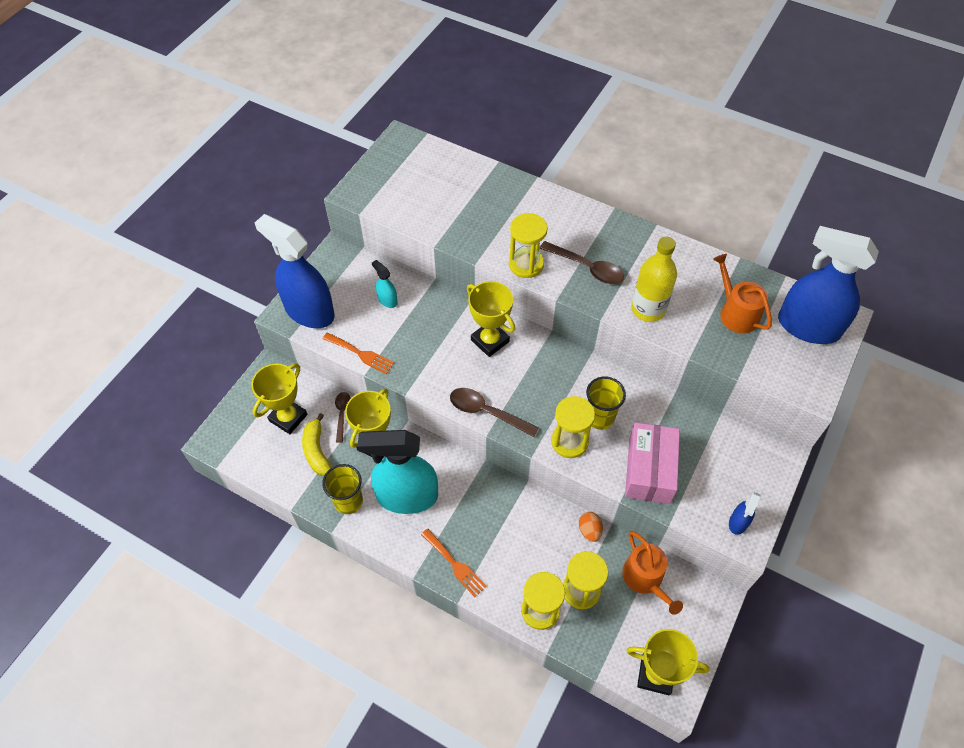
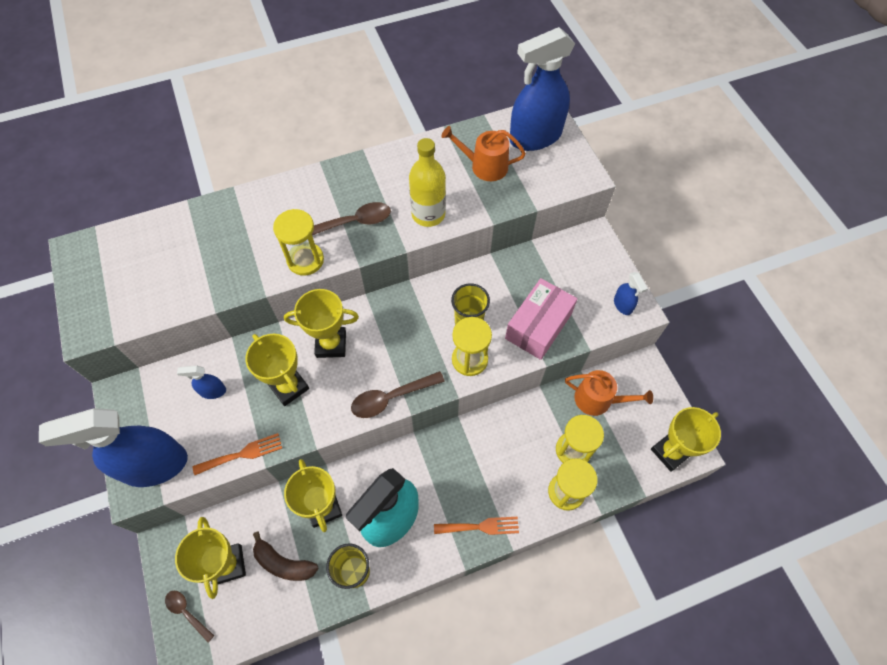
camera: 50 degrees left, 5 degrees up
yellow banana [302,413,332,476] -> brown banana [253,531,319,581]
brown spoon [335,392,351,443] -> brown spoon moved to [165,591,214,642]
turquoise spray bottle [372,260,398,308] -> blue spray bottle [177,366,226,399]
orange egg [579,512,603,542] -> none
pink box [625,422,680,504] -> pink box turned 75 degrees clockwise [505,278,577,360]
none -> yellow trophy [245,334,309,406]

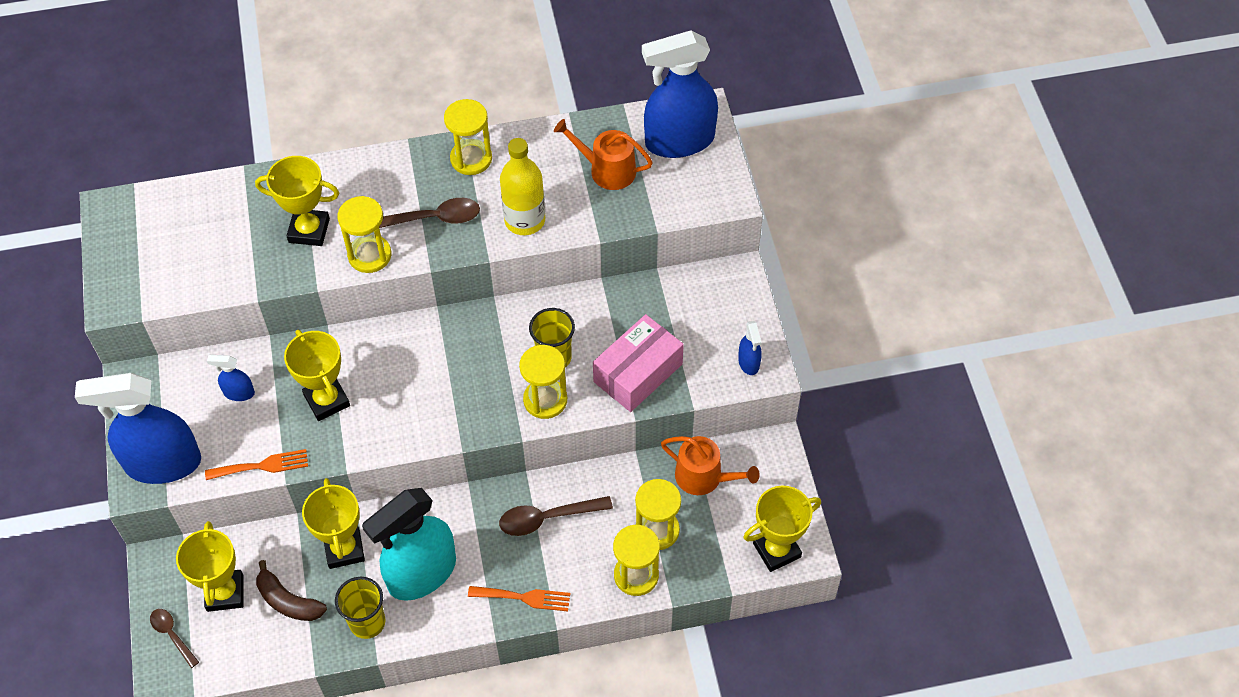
camera: 10 degrees right, 5 degrees down
yellow trophy [284,289,359,358] -> yellow trophy moved to [255,156,339,246]
brown spoon [351,371,445,418] -> brown spoon moved to [499,496,613,536]
none -> yellow hourglass [444,99,492,175]

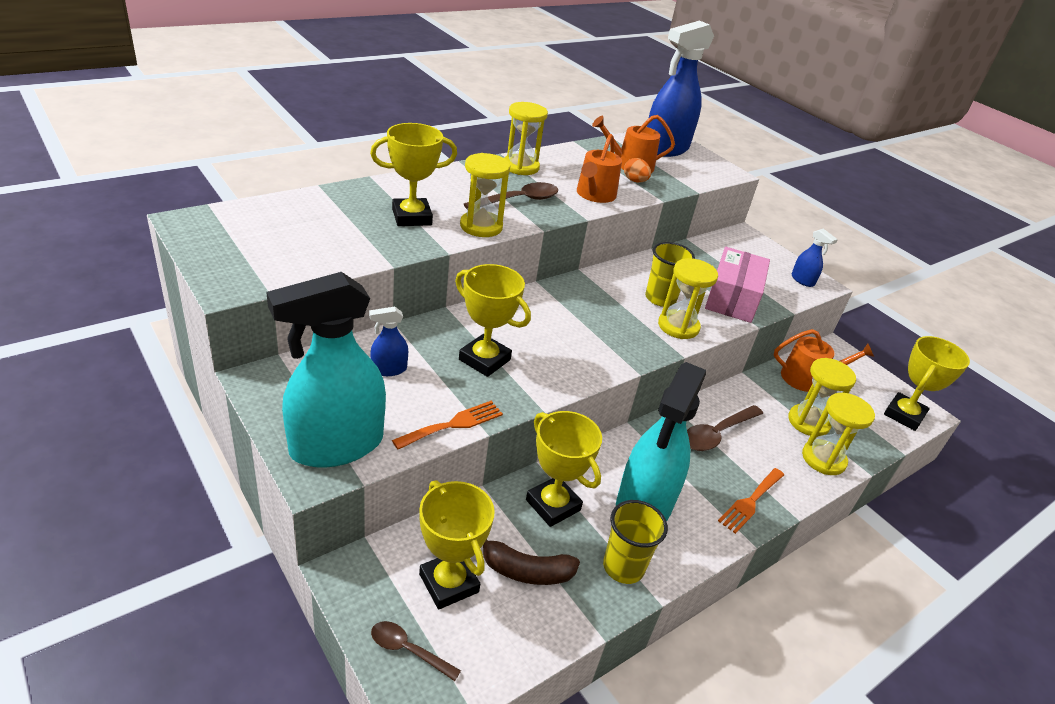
camera: 30 degrees left, 20 degrees down
blue spray bottle [75,373,201,484] -> turquoise spray bottle [266,272,386,467]
orange fork [468,586,570,611] -> orange fork turned 150 degrees clockwise [718,468,784,534]
yellow bottle [500,138,545,235] -> orange watering can [577,134,622,203]
none -> orange egg [624,158,651,182]

